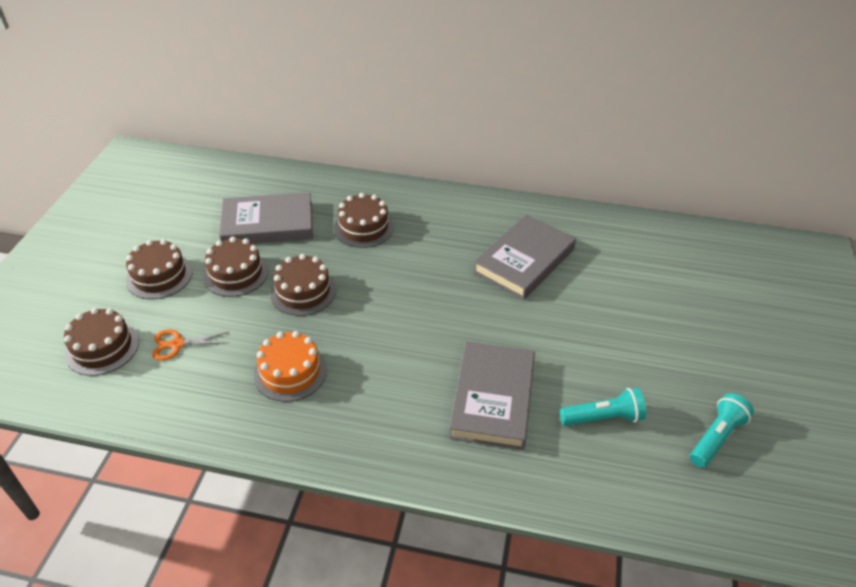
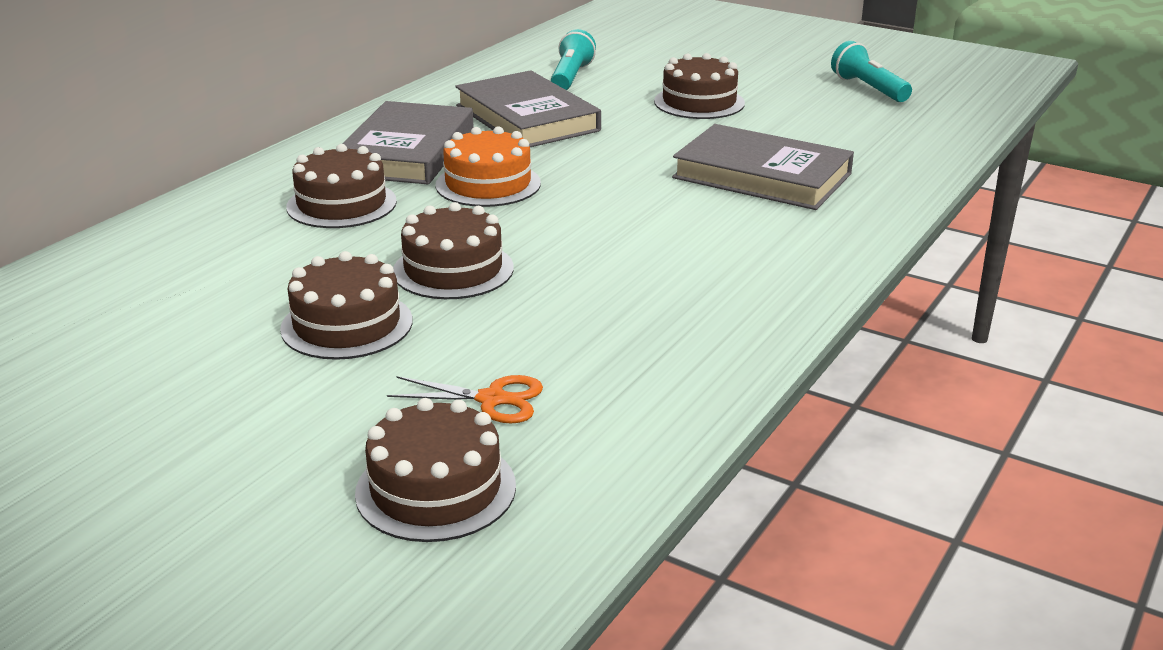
camera: 70 degrees left, 15 degrees down
brown cake [126,239,193,299] -> brown cake moved to [654,53,745,119]
orange scissors [152,329,229,360] -> orange scissors turned 90 degrees counterclockwise [387,375,543,423]
grey book [219,192,313,244] -> grey book moved to [342,101,473,184]
orange cake [254,331,327,402] -> orange cake moved to [436,126,541,207]
turquoise flashlight [560,388,646,426] -> turquoise flashlight moved to [551,29,596,90]

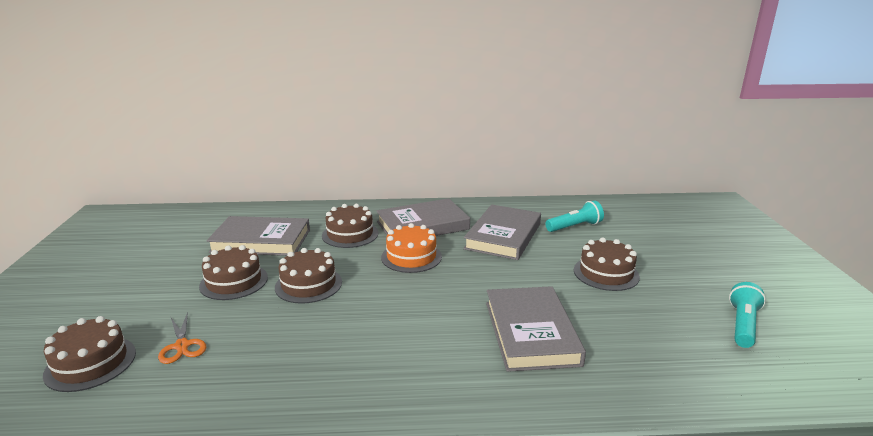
camera: 55 degrees right, 5 degrees down
none -> grey book [207,216,310,256]

